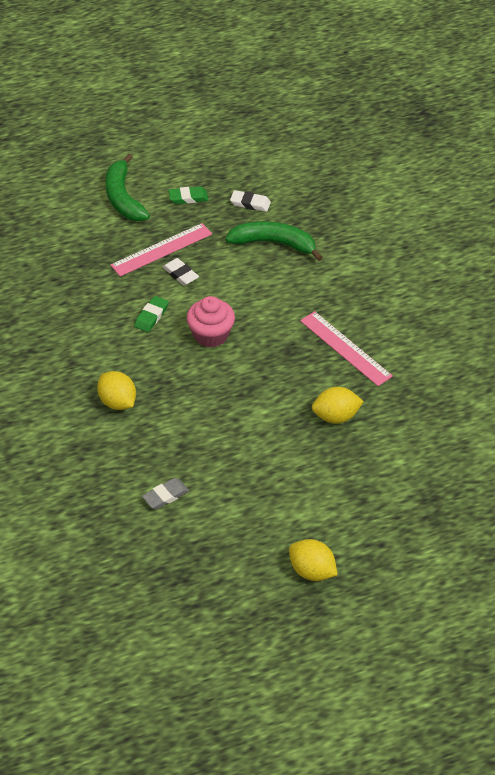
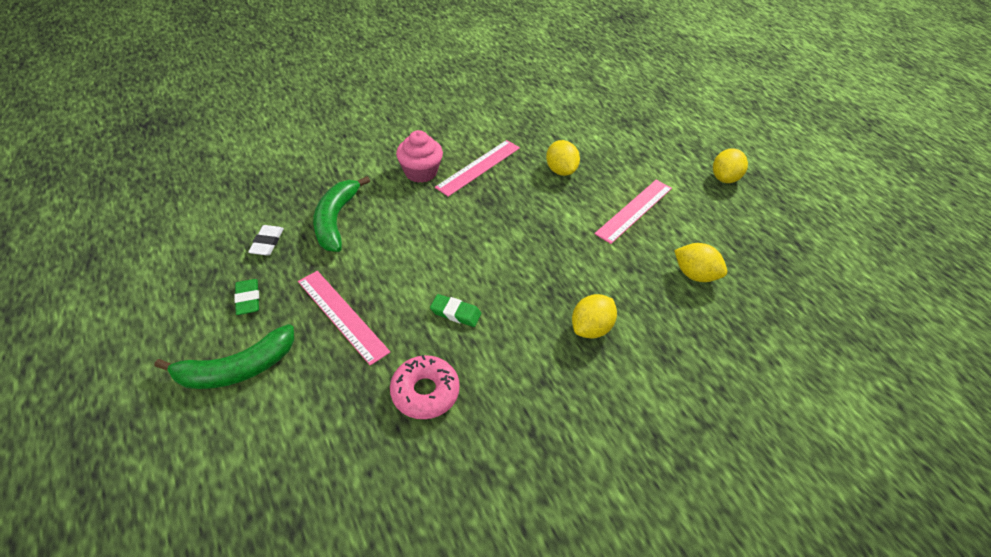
camera: 100 degrees left, 0 degrees up
grey eraser [142,478,189,509] -> yellow lemon [674,243,727,282]
white eraser [162,258,199,286] -> none
pink cupcake [187,296,235,348] -> pink cupcake moved to [396,130,443,183]
none -> pink donut [390,355,460,419]
none -> pink ruler [594,180,672,244]

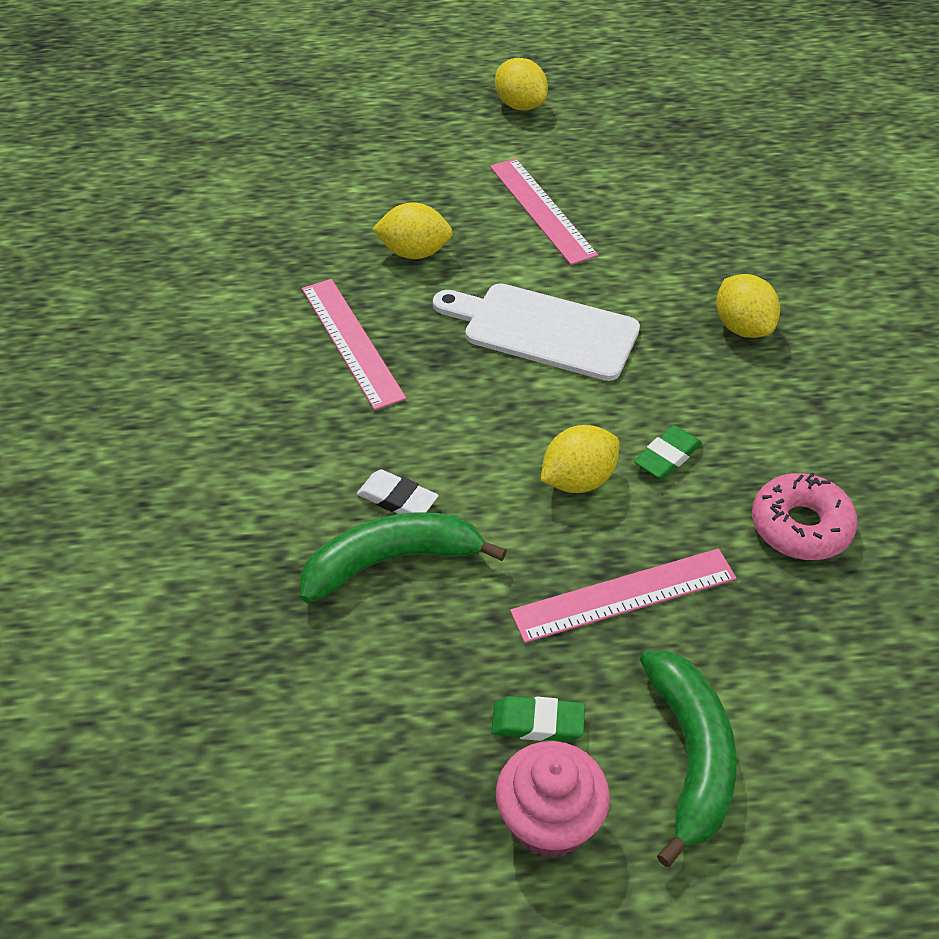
camera: 65 degrees left, 0 degrees up
white eraser [248,225,284,256] -> white eraser moved to [357,469,439,514]
green banana [313,176,370,252] -> green banana turned 135 degrees clockwise [300,512,507,603]
pink cupcake [396,130,443,183] -> pink cupcake moved to [496,741,610,858]
yellow lemon [674,243,727,282] -> yellow lemon moved to [541,425,620,493]
none -> white cutting board [433,283,640,381]

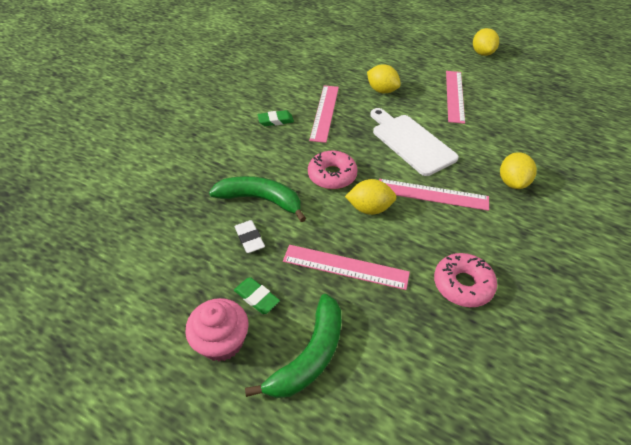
camera: 35 degrees right, 0 degrees up
white eraser [357,469,439,514] -> white eraser moved to [234,220,265,253]
green eraser [634,425,702,480] -> green eraser moved to [258,110,294,126]
none -> pink donut [308,151,358,189]
none -> pink ruler [379,179,489,211]

